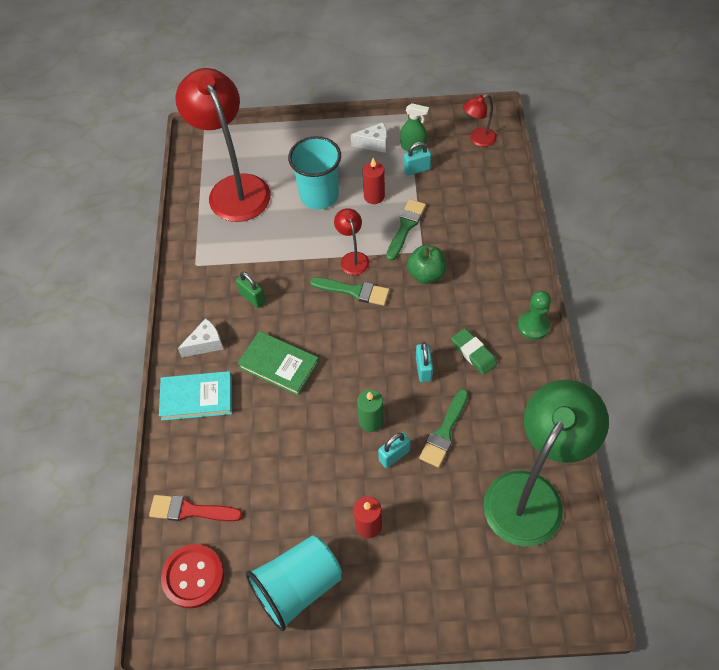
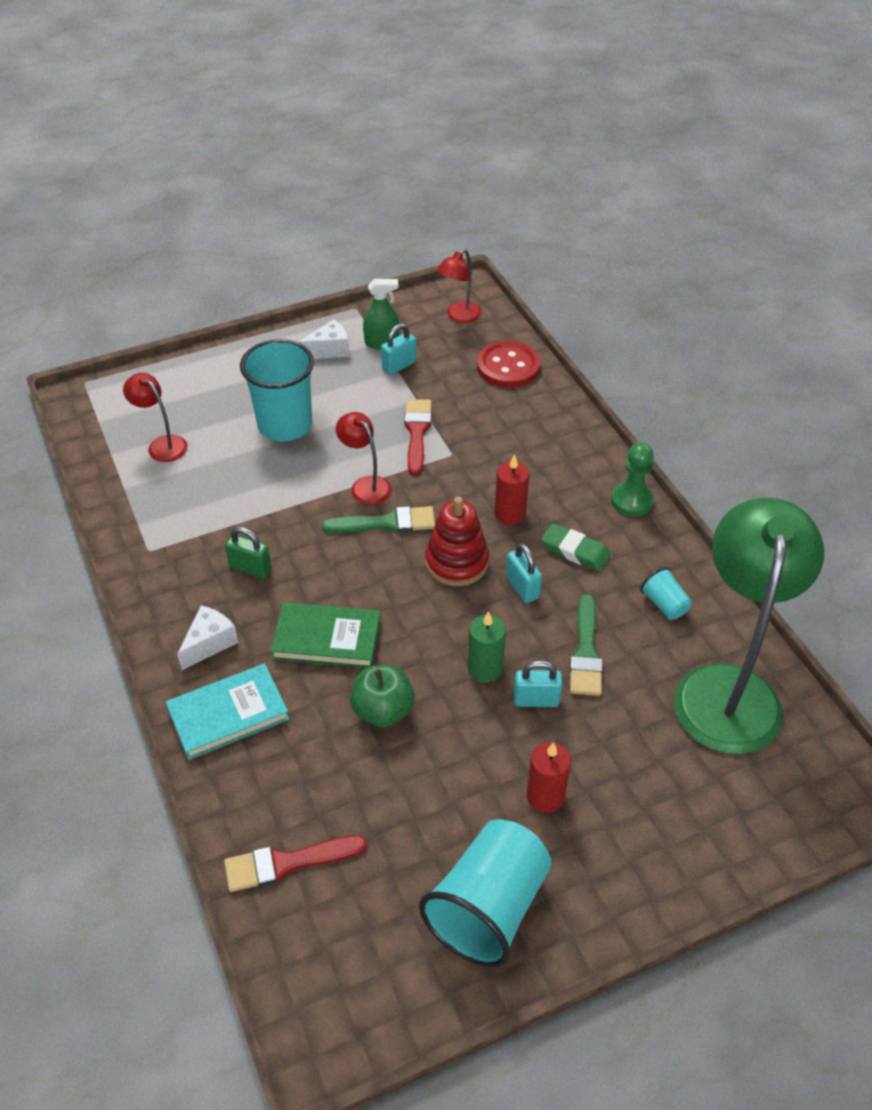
camera: 25 degrees left, 10 degrees down
red button [161,544,224,608] -> red button moved to [477,341,540,388]
red lamp [175,68,271,222] -> red lamp [123,373,188,462], size x0.44
red candle [363,158,385,204] -> red candle moved to [495,454,529,525]
turquoise padlock [378,432,410,468] -> turquoise padlock turned 60 degrees clockwise [514,660,562,707]
green brush [386,199,426,261] -> red brush [404,399,432,476]
green apple [407,245,447,284] -> green apple moved to [350,665,415,727]
none -> red stacking toy [425,497,489,586]
none -> turquoise cup [640,567,692,620]

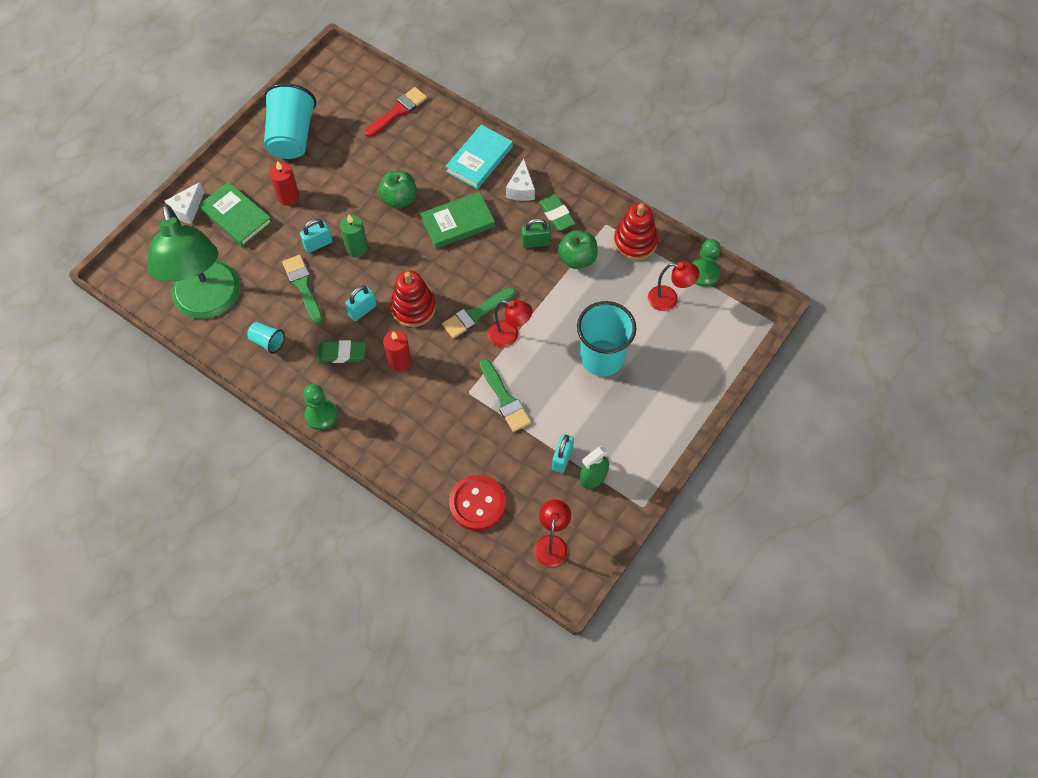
camera: 150 degrees right, 15 degrees up
white cheese [298,319,350,359] -> white cheese moved to [165,182,204,224]
red brush [404,399,432,476] -> green brush [480,359,531,432]
turquoise padlock [506,543,542,603] -> turquoise padlock turned 75 degrees counterclockwise [345,285,377,321]
none -> green book [198,182,272,247]
none -> green eraser [538,195,576,231]
none -> green apple [558,230,598,269]
none -> red stacking toy [614,203,658,260]
none -> green pawn [692,239,721,287]

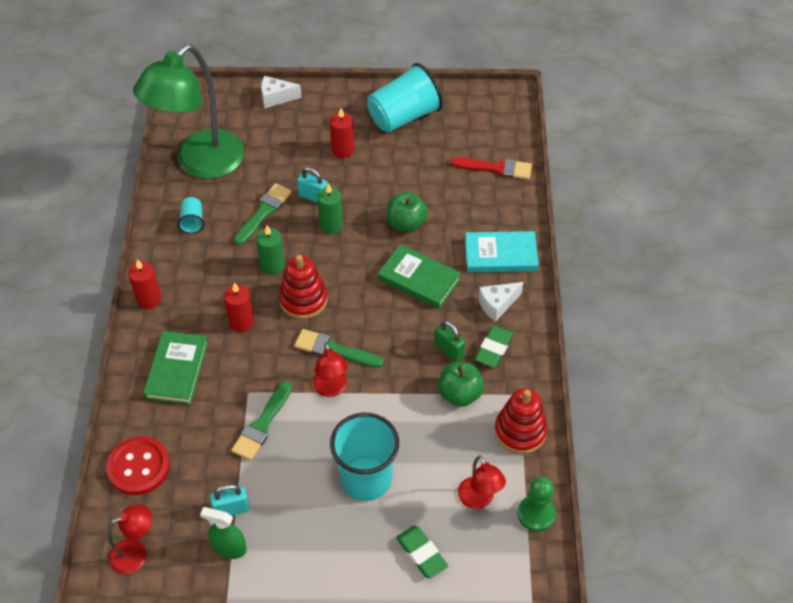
camera: 55 degrees right, 10 degrees down
green book [198,182,272,247] -> green book moved to [143,331,208,405]
green pawn [303,384,338,430] -> red candle [128,259,161,309]
green eraser [317,340,366,363] -> green eraser moved to [396,525,448,579]
turquoise padlock [345,285,377,321] -> green candle [256,225,285,275]

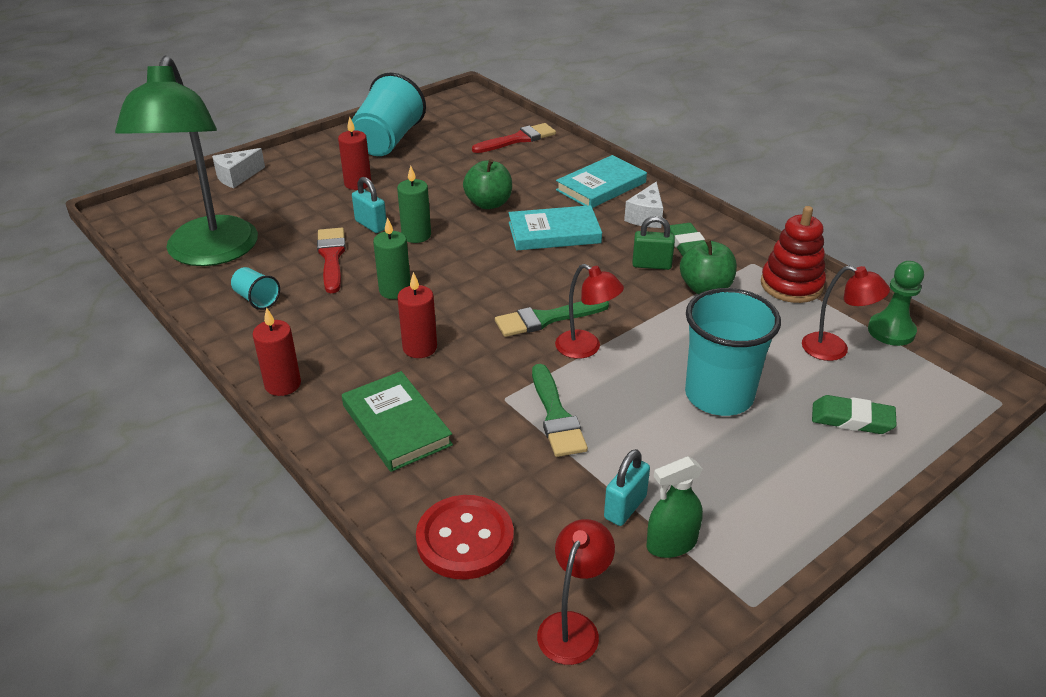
camera: 40 degrees left, 15 degrees down
green brush [234,183,292,245] -> red brush [317,228,346,293]
red stacking toy [279,255,327,319] -> none
turquoise padlock [297,167,328,203] -> turquoise padlock turned 60 degrees clockwise [352,177,386,233]
green book [378,244,461,309] -> turquoise book [509,205,602,250]

